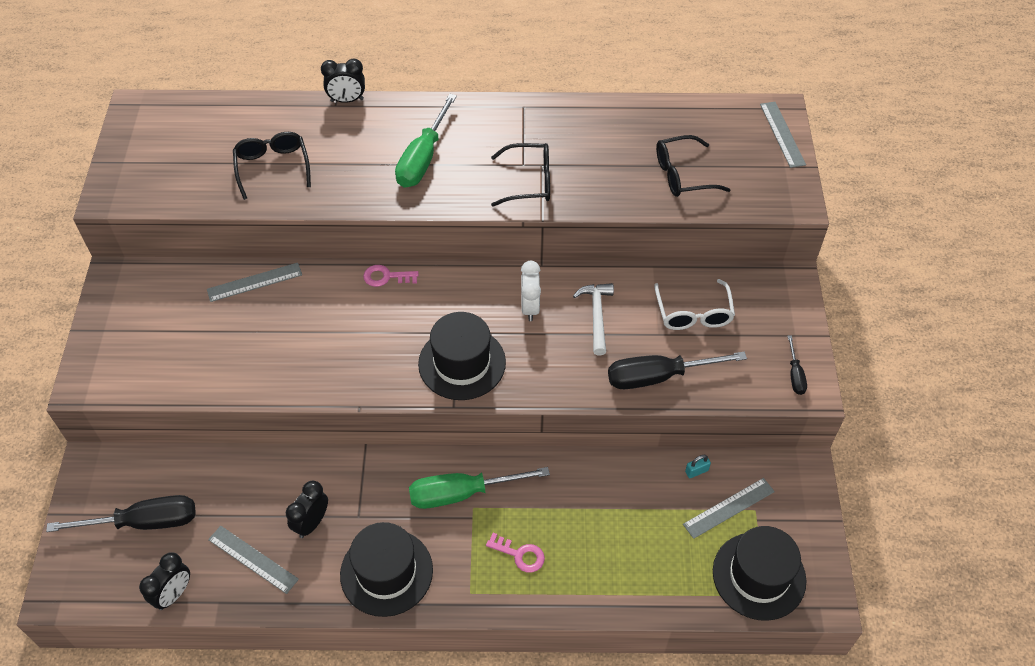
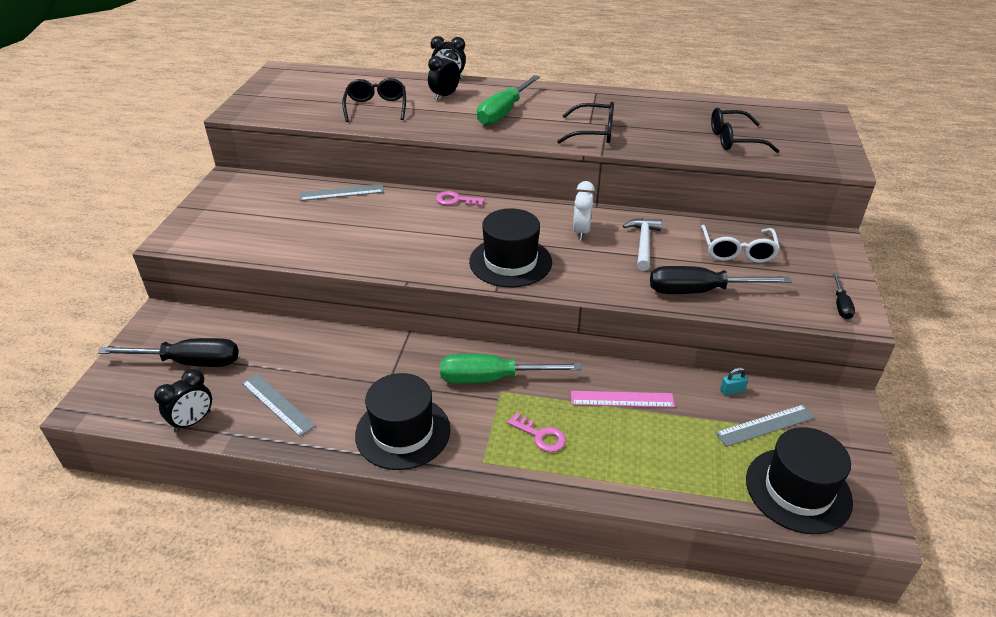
camera: 10 degrees right, 15 degrees down
black clock [286,481,328,538] -> black clock moved to [428,50,460,100]
grey ruler [760,102,806,168] -> none
none -> pink ruler [571,391,675,408]

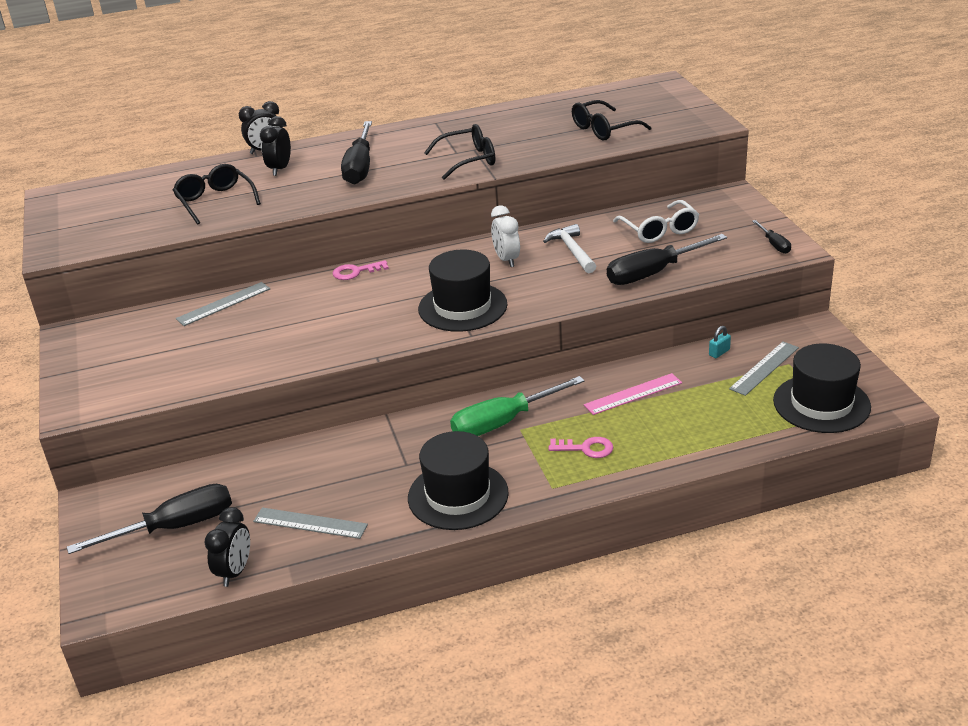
camera: 25 degrees left, 5 degrees down
green screwdriver [477,75,540,126] -> black screwdriver [341,121,372,185]

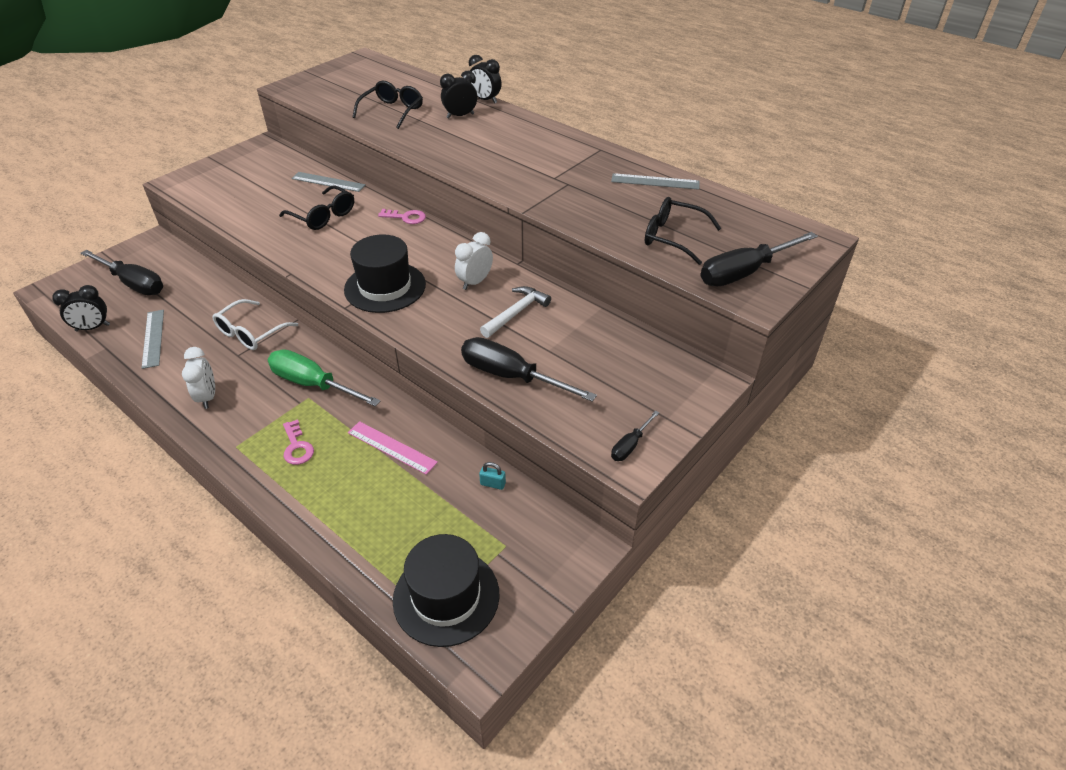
camera: 55 degrees right, 10 degrees up
pink key [333,260,389,280] -> pink key turned 150 degrees clockwise [378,209,426,224]
black screwdriver [341,121,372,185] -> black screwdriver moved to [700,232,818,287]
black hat [408,431,509,530] -> white clock [182,347,215,409]
black glasses [424,124,495,180] -> black glasses moved to [279,185,354,230]
white glasses [613,200,699,243] -> white glasses moved to [213,299,298,350]
grey ruler [729,341,799,396] -> grey ruler moved to [611,173,700,190]

